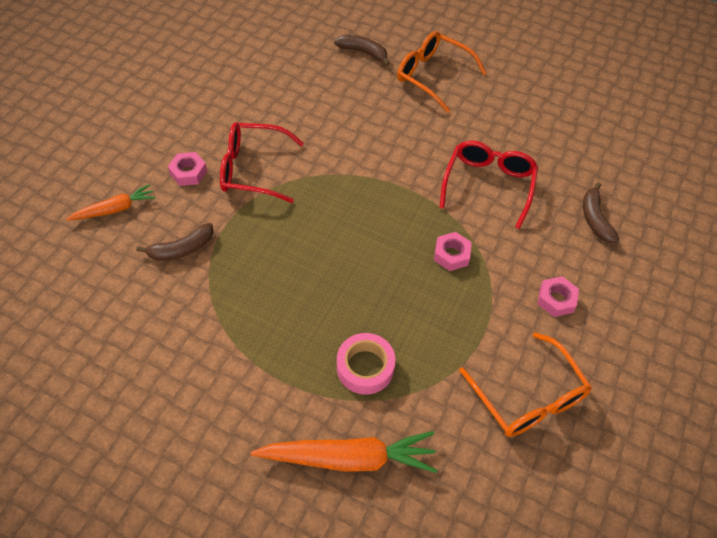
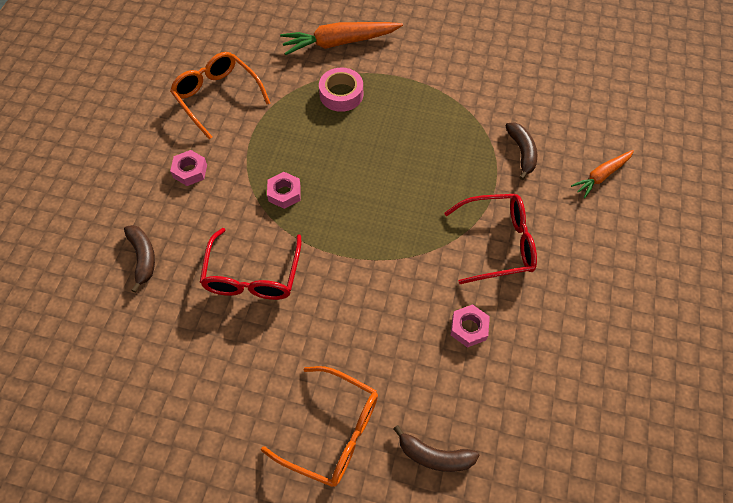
camera: 170 degrees right, 5 degrees up
brown banana [136,223,214,261] -> brown banana turned 120 degrees clockwise [505,122,537,180]
pink nut [168,152,207,186] -> pink nut moved to [451,304,490,348]

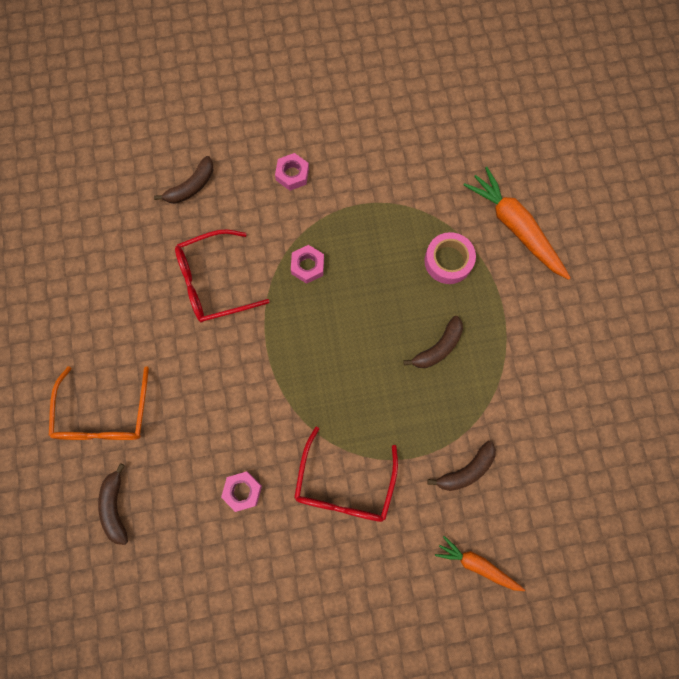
camera: 65 degrees right, 15 degrees up
orange glasses [170,52,270,140] -> none
red glasses [444,194,537,284] -> red glasses turned 45 degrees clockwise [294,427,398,522]
none -> brown banana [403,316,463,368]

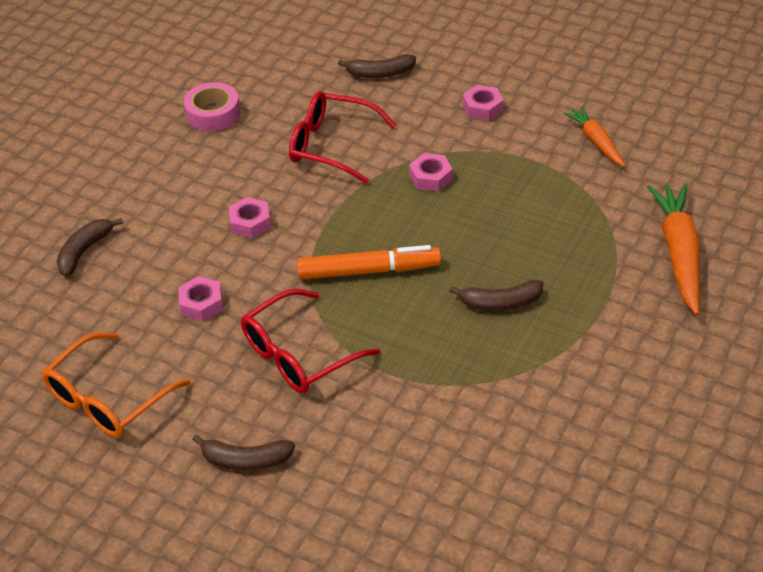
camera: 40 degrees right, 30 degrees down
orange glasses [49,366,149,440] -> orange glasses moved to [42,332,191,438]
pink tape [424,232,476,284] -> pink tape moved to [184,82,240,131]
brown banana [427,441,496,491] -> brown banana moved to [192,434,295,471]
orange carrot [435,536,525,591] -> orange carrot moved to [564,106,625,167]
none -> pink nut [229,197,271,238]
none -> orange marker [297,245,441,279]

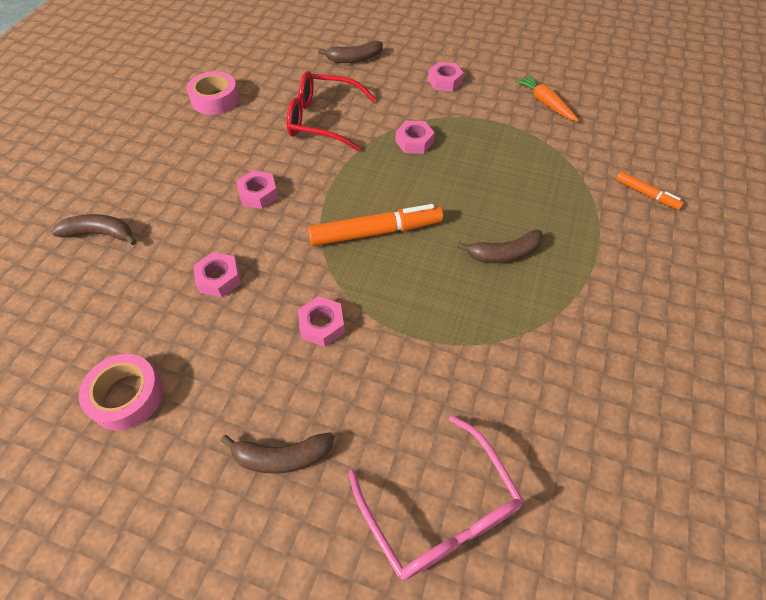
camera: 10 degrees left, 10 degrees up
orange glasses [42,332,191,438] -> pink tape [79,354,163,430]
brown banana [57,218,123,277] -> brown banana turned 75 degrees clockwise [52,214,137,245]
red glasses [241,289,380,393] -> pink nut [298,296,345,347]
orange carrot [647,184,700,315] -> orange marker [616,172,684,210]
none -> pink glasses [349,415,523,580]

